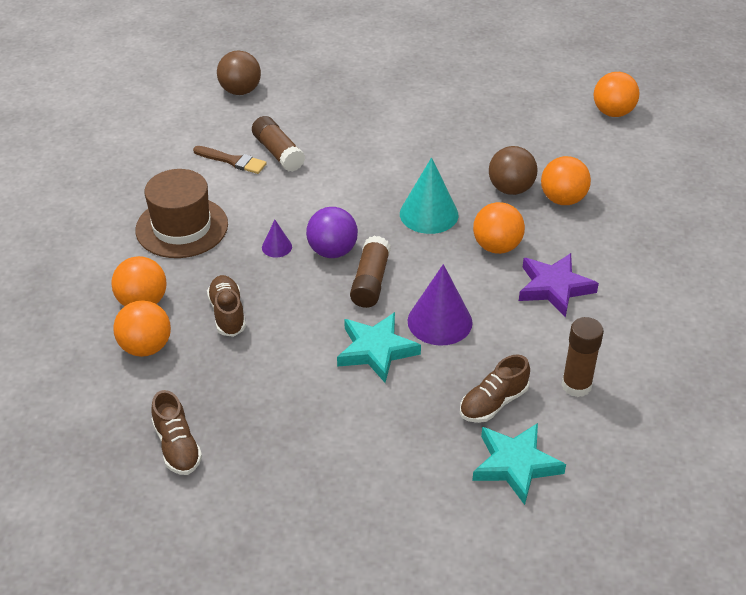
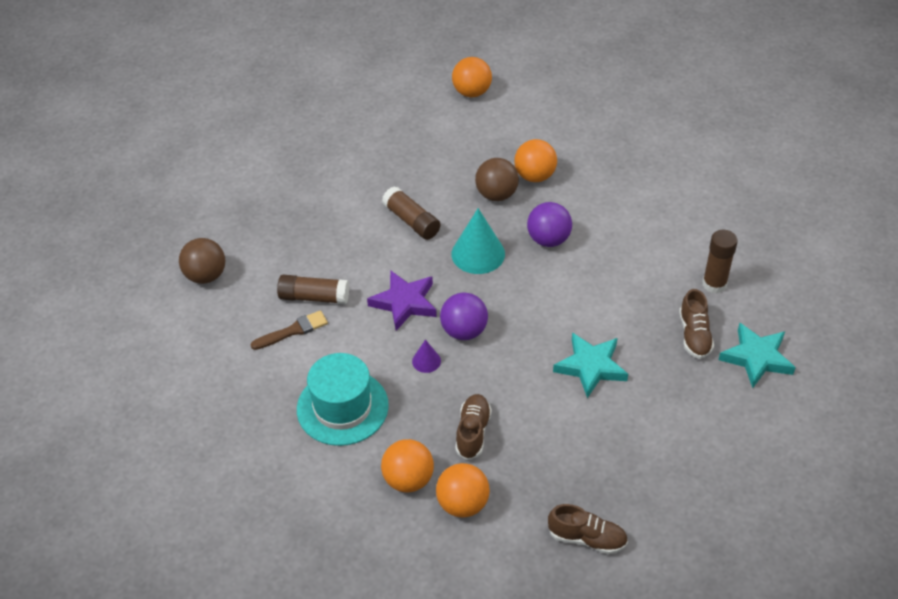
camera: 50 degrees left, 5 degrees up
brown hat [135,169,228,258] -> turquoise hat [297,353,389,446]
brown shoe [207,275,246,337] -> brown shoe turned 75 degrees clockwise [455,394,492,460]
brown glue stick [350,236,391,308] -> brown glue stick moved to [382,186,440,240]
purple cone [407,264,472,346] -> none
orange ball [473,202,525,254] -> purple ball [527,202,572,247]
purple star [519,253,599,318] -> purple star moved to [367,270,437,331]

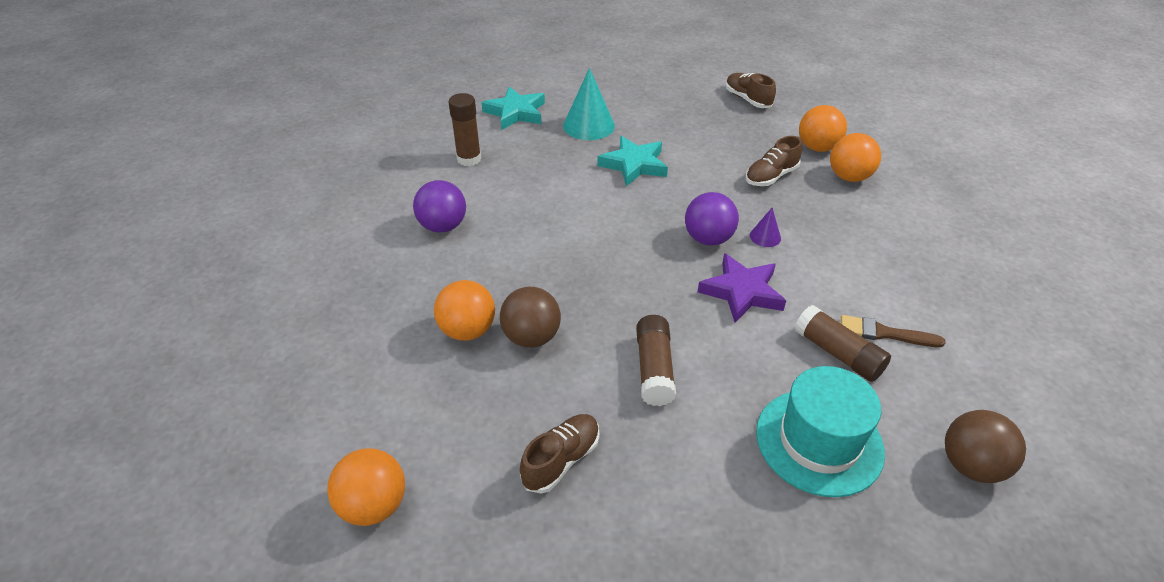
camera: 140 degrees left, 5 degrees down
turquoise hat [297,353,389,446] -> turquoise hat moved to [756,366,885,497]
turquoise cone [451,208,505,274] -> turquoise cone moved to [563,68,615,140]
purple ball [527,202,572,247] -> purple ball moved to [413,180,466,233]
brown shoe [679,289,714,359] -> brown shoe moved to [520,414,599,494]

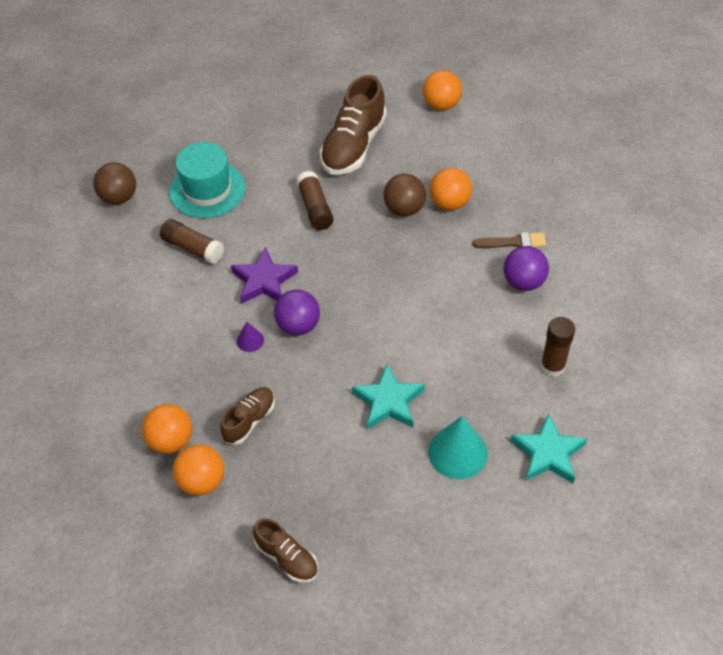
camera: 165 degrees right, 10 degrees up
brown shoe [520,414,599,494] -> brown shoe [320,75,387,175], size x1.82
brown brush [841,315,946,347] -> brown brush moved to [472,232,546,248]

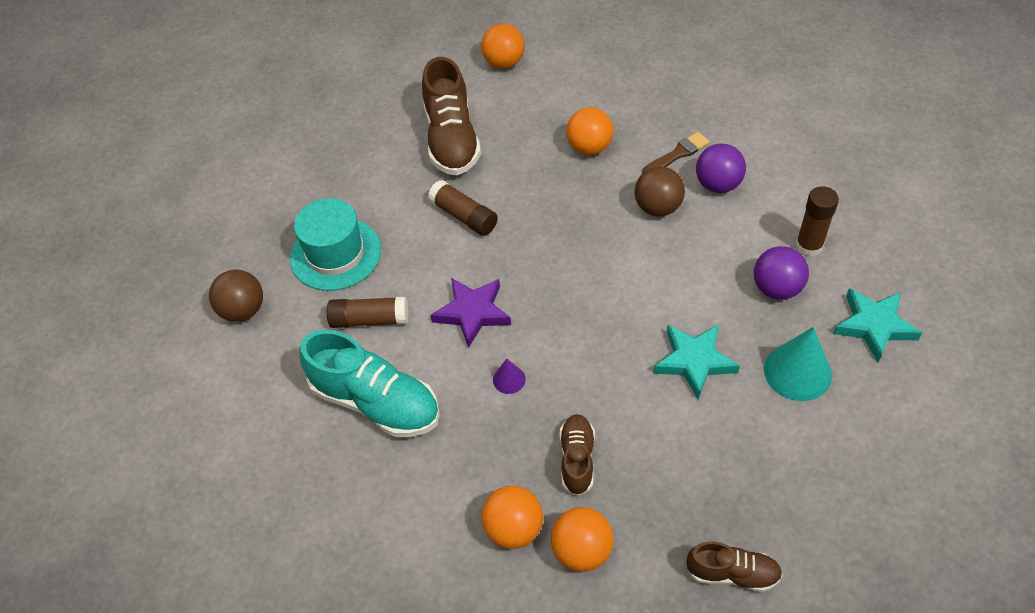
camera: 30 degrees left, 0 degrees up
purple ball [274,289,320,335] -> purple ball moved to [754,246,809,300]
brown ball [383,174,426,217] -> brown ball moved to [634,166,685,217]
none -> turquoise shoe [299,330,440,437]

